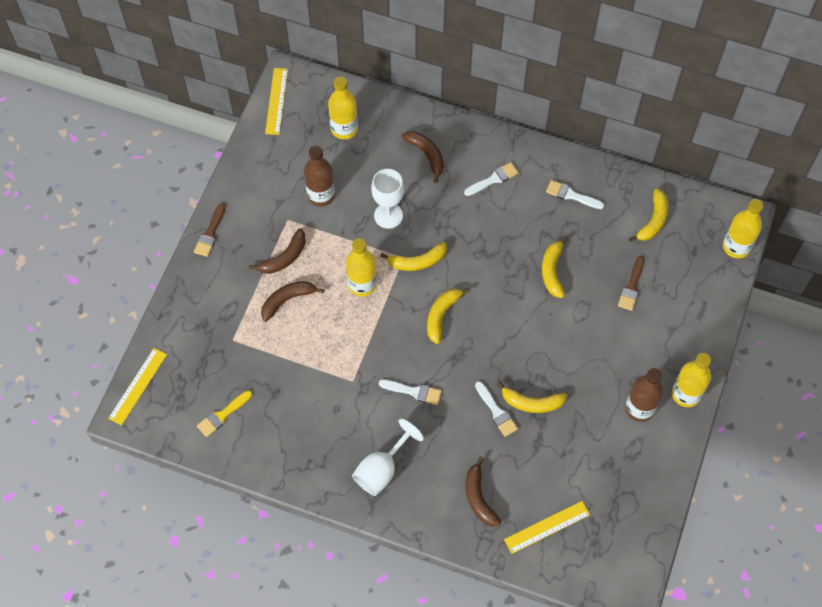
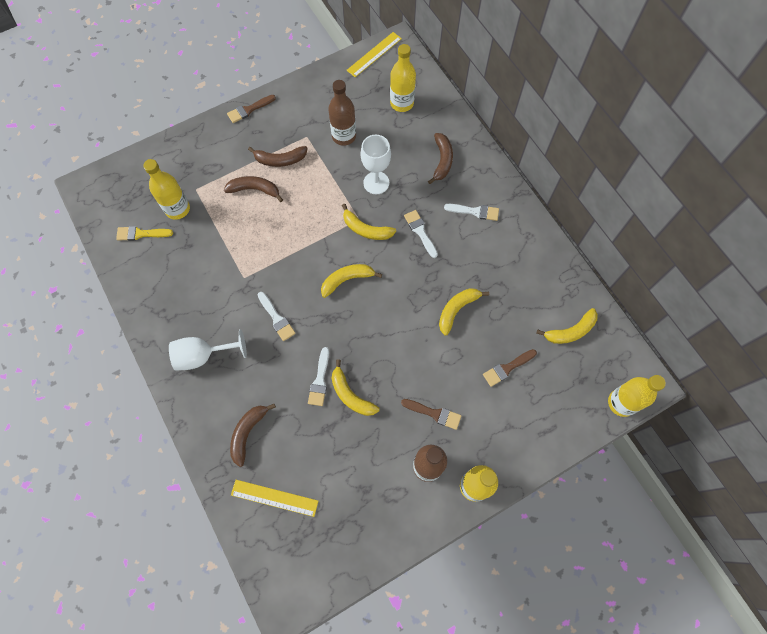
camera: 40 degrees right, 5 degrees up
yellow ruler [108,348,167,426] -> none
yellow bottle [346,238,377,297] -> yellow bottle moved to [143,159,190,220]
white brush [546,180,604,209] -> white brush moved to [404,210,438,258]
none -> brown brush [401,399,461,430]

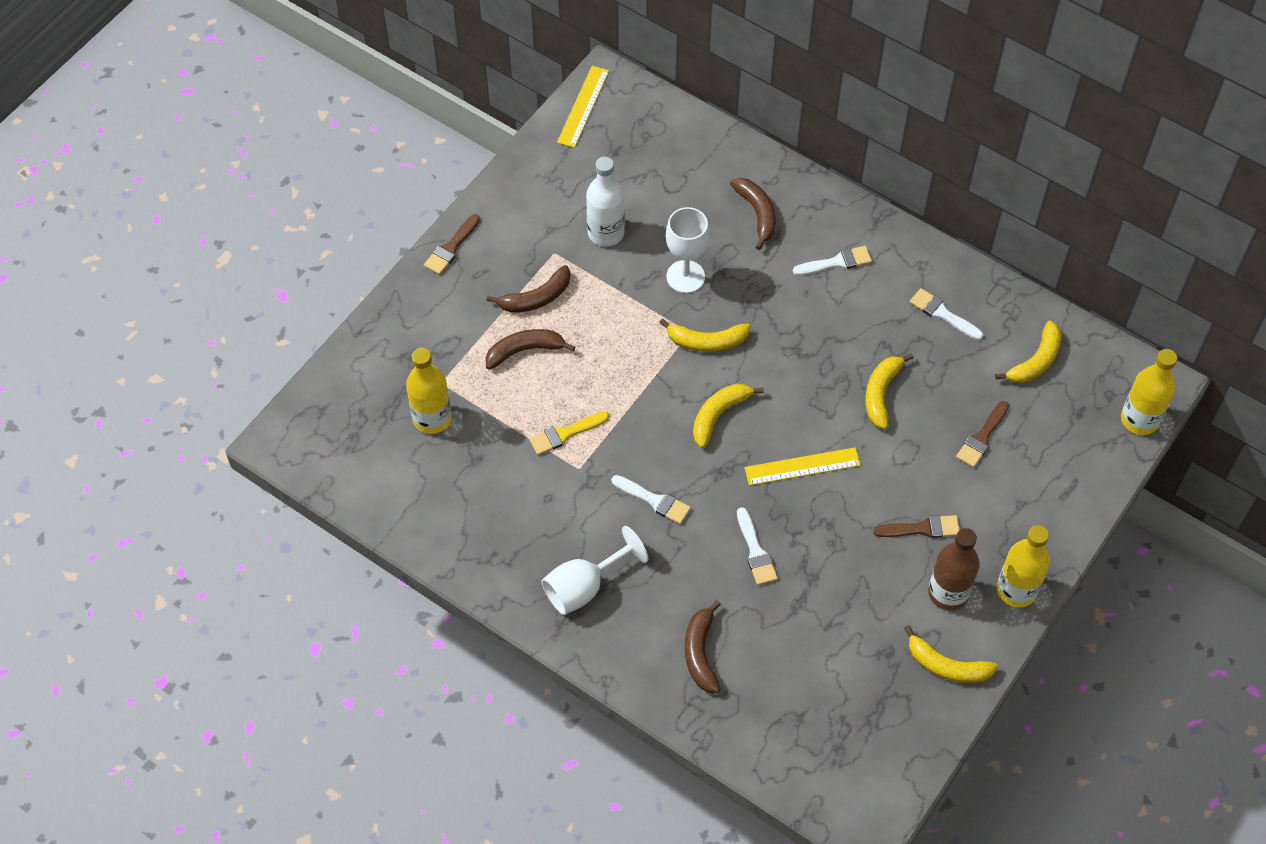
camera: 25 degrees left, 10 degrees down
yellow brush [116,226,173,241] -> yellow brush moved to [529,411,609,455]
yellow ruler [231,480,318,517] -> yellow ruler moved to [744,447,861,486]
brown bottle [328,80,356,146] -> white bottle [586,157,625,246]
yellow banana [331,359,379,416] -> yellow banana moved to [904,625,998,683]
yellow bottle [390,44,416,112] -> none
white brush [404,210,438,258] -> white brush moved to [910,288,983,340]

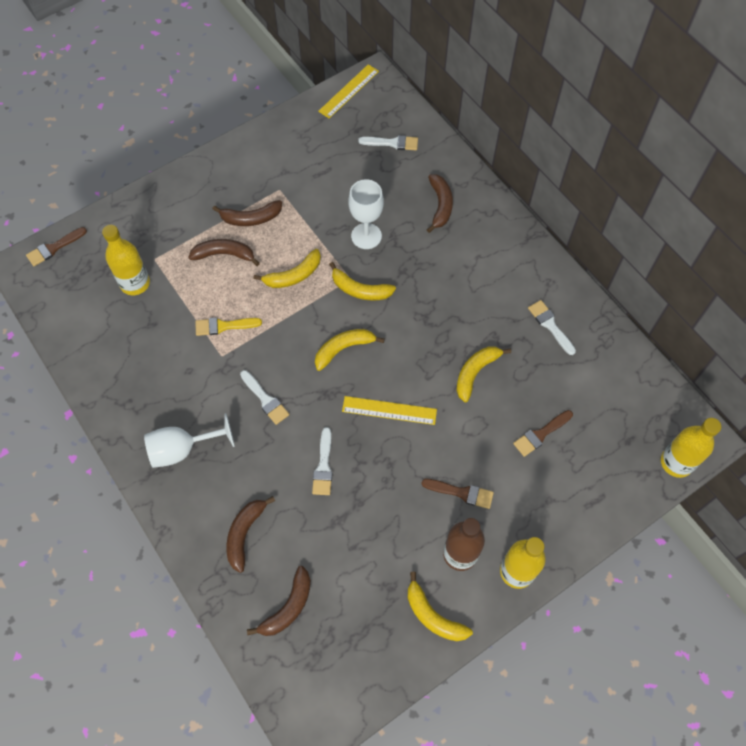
camera: 20 degrees right, 5 degrees up
brown brush [424,214,480,275] -> brown brush moved to [26,227,87,266]
white bottle [586,157,625,246] -> none
white brush [793,246,872,276] -> white brush moved to [358,135,418,150]
yellow banana [995,321,1061,383] -> yellow banana moved to [253,249,321,288]
none -> brown banana [247,566,311,636]

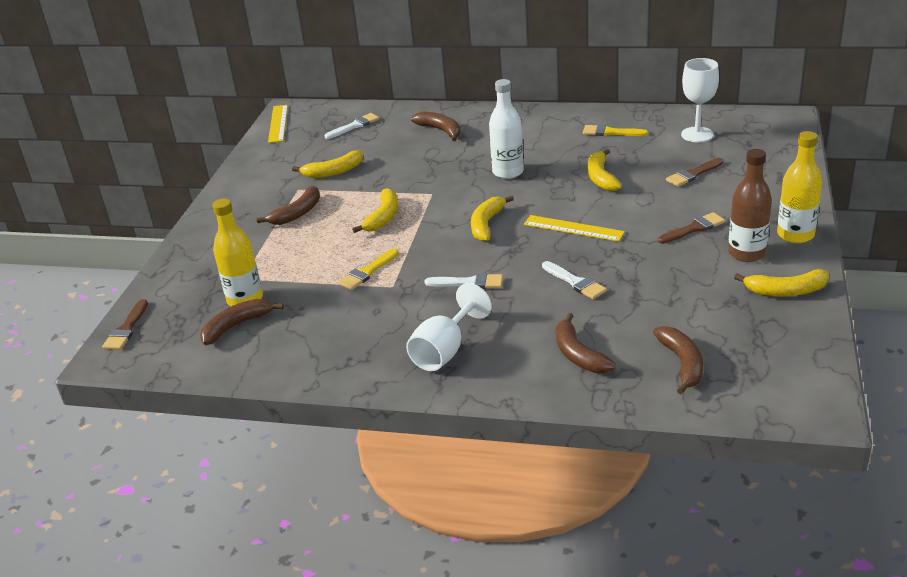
camera: 40 degrees left, 30 degrees down
brown banana [188,239,260,266] -> brown banana moved to [200,299,284,345]
yellow banana [329,262,396,301] -> yellow banana moved to [292,150,363,178]
yellow ruler [342,396,437,425] -> yellow ruler turned 60 degrees clockwise [524,215,625,242]
white goblet [348,179,384,249] -> white goblet moved to [681,58,719,142]
brown brush [513,410,573,457] -> brown brush turned 45 degrees clockwise [666,158,724,187]
white brush [528,300,576,355] -> yellow brush [583,124,648,136]
yellow bottle [661,418,721,478] -> none
none -> white bottle [489,79,524,179]

